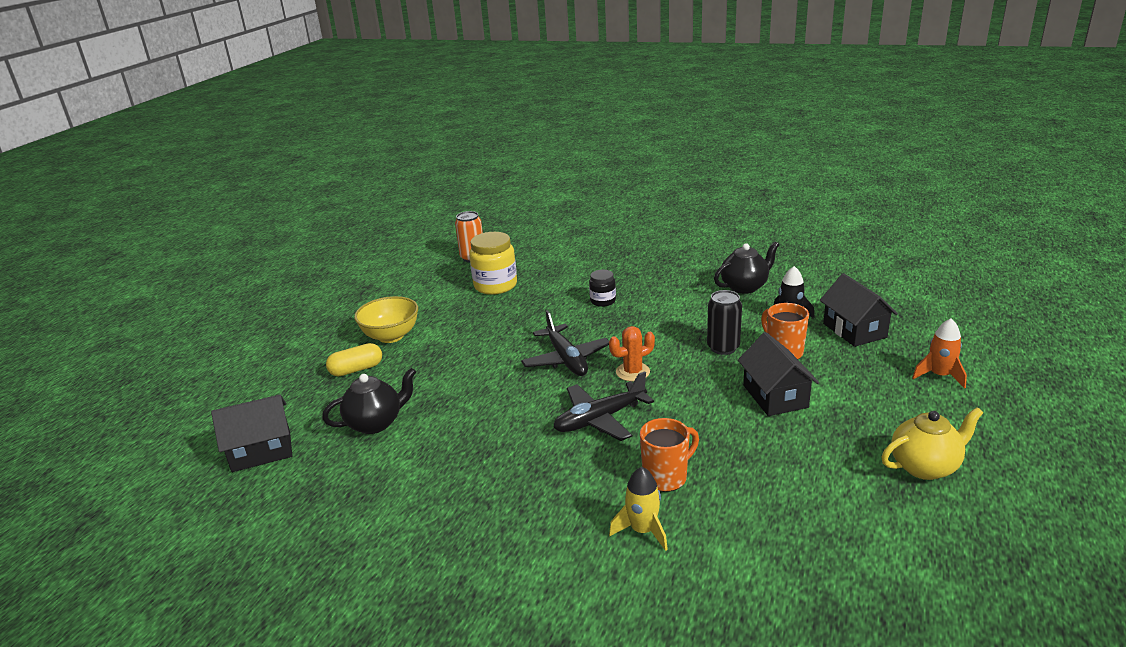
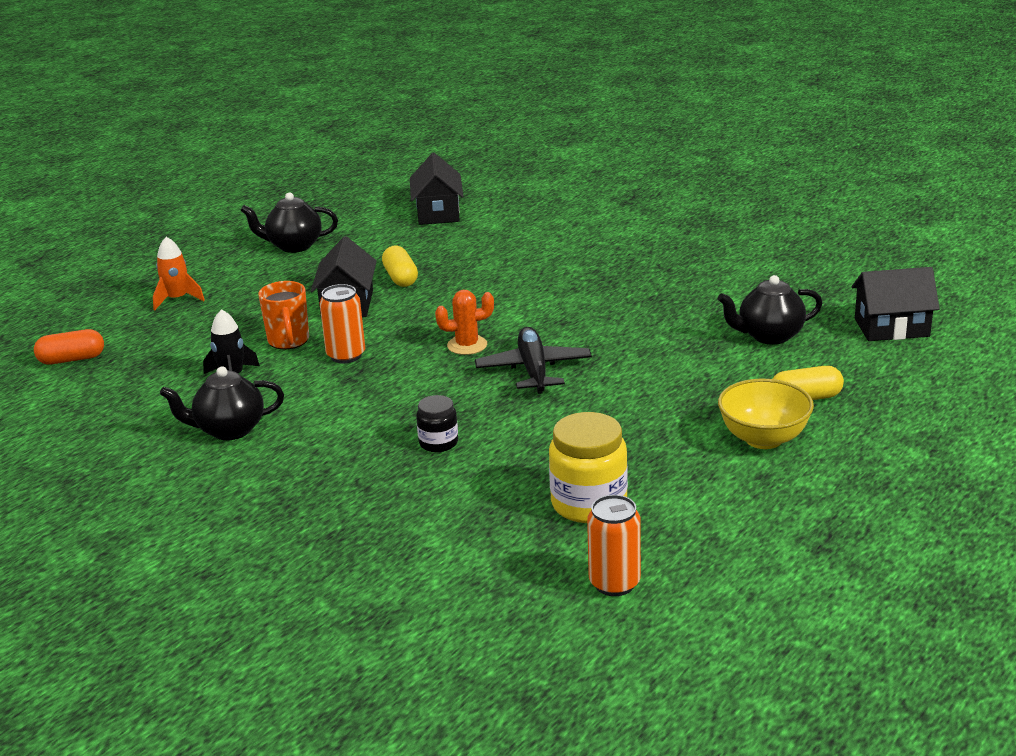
camera: 165 degrees left, 0 degrees up
black plane [553,371,654,441] -> none
yellow rocket [609,467,668,551] -> none
orange mug [640,418,699,492] -> none
black can [707,290,742,355] -> orange can [320,284,365,363]
black house [820,273,898,347] -> black house moved to [410,153,463,225]
yellow teapot [881,407,983,480] -> black teapot [240,192,338,253]
none -> orange capsule [34,329,104,365]
none -> yellow capsule [382,246,418,287]

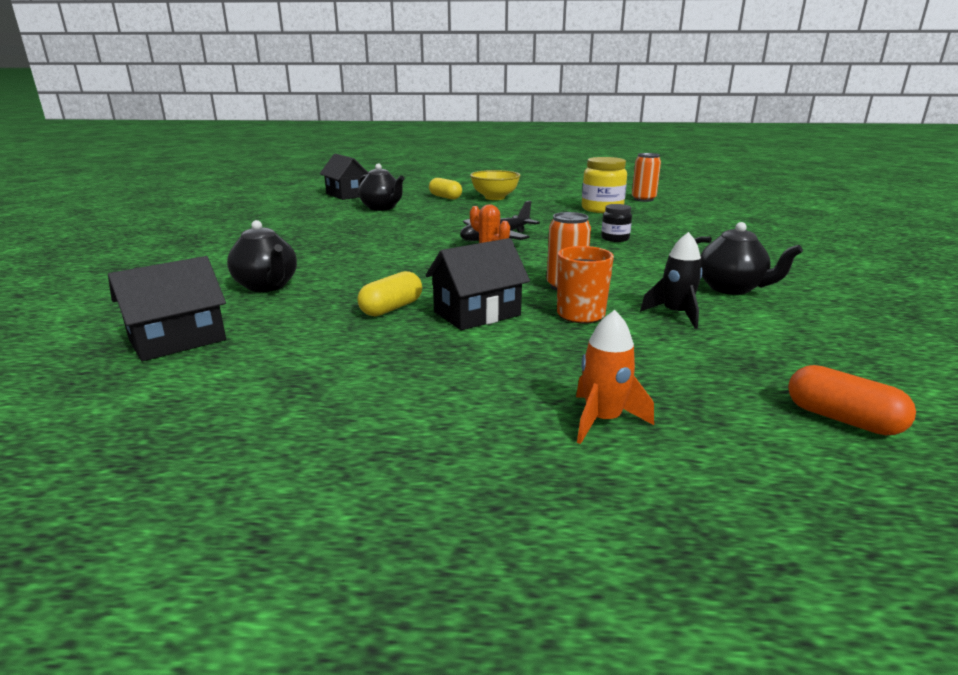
camera: 125 degrees left, 5 degrees down
black teapot [240,192,338,253] -> black teapot moved to [227,220,297,292]

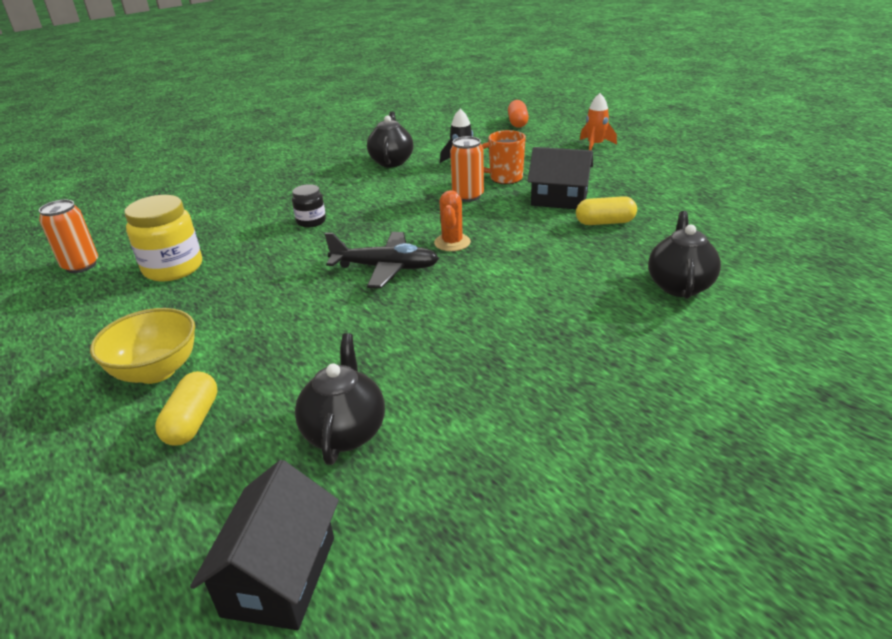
camera: 130 degrees left, 10 degrees up
black house [108,256,226,361] -> none

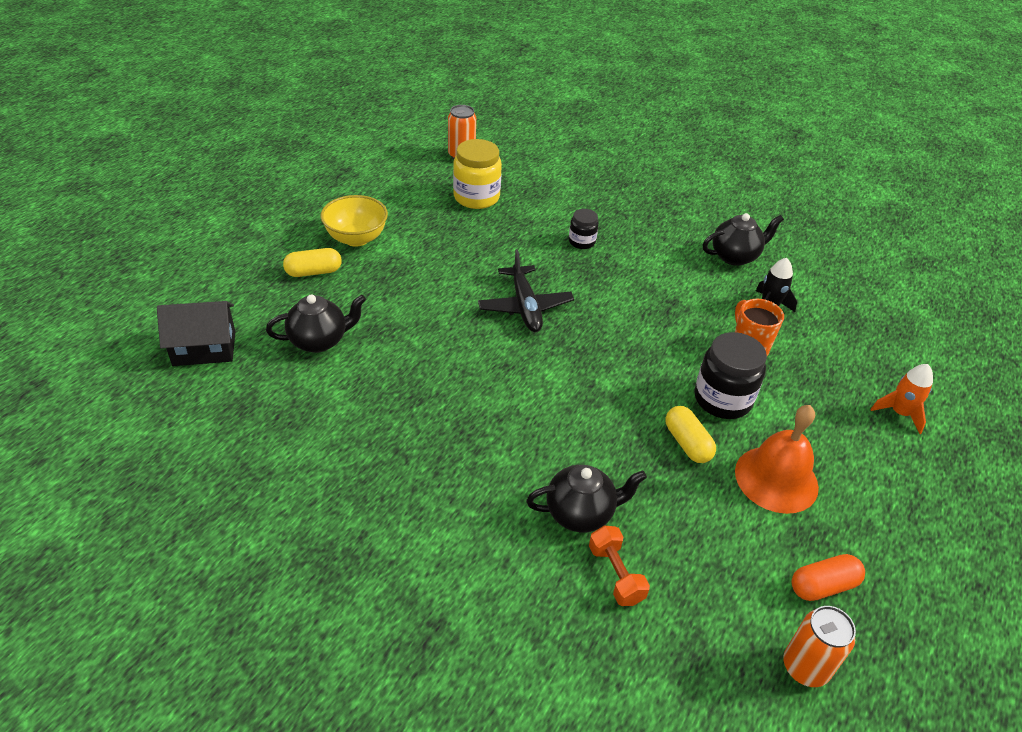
camera: 65 degrees right, 10 degrees up
orange cactus [434,190,471,251] -> none
orange can [450,136,484,202] -> orange can moved to [783,606,856,687]
orange capsule [508,100,529,128] -> orange capsule moved to [792,554,865,601]
black house [528,147,593,209] -> black jar [694,332,767,419]
none -> orange dumbbell [589,526,650,606]
none -> orange bell [735,405,819,514]

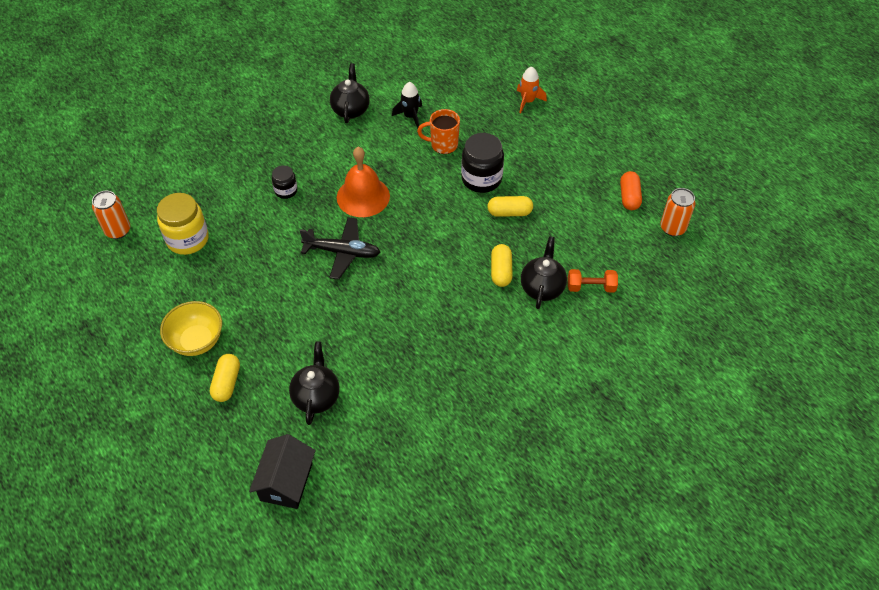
camera: 65 degrees left, 10 degrees up
orange bell [735,405,819,514] -> orange bell moved to [337,147,390,217]
none -> yellow capsule [491,244,513,287]

